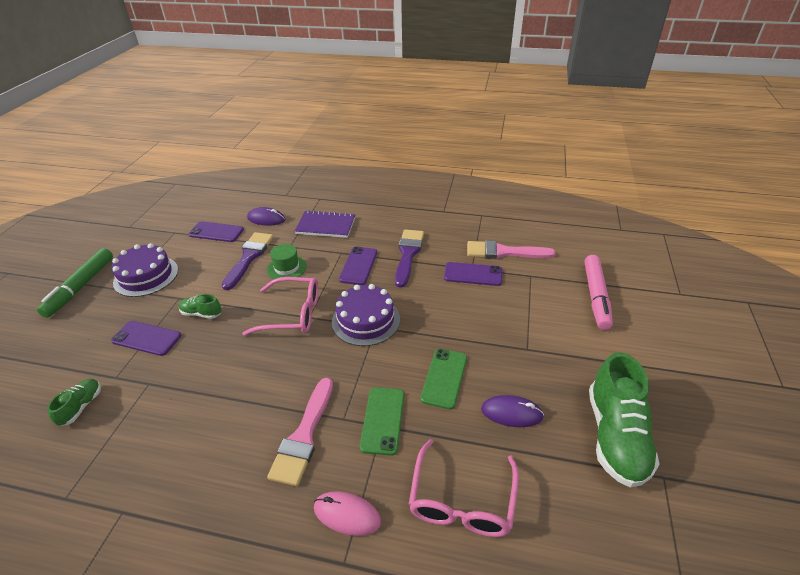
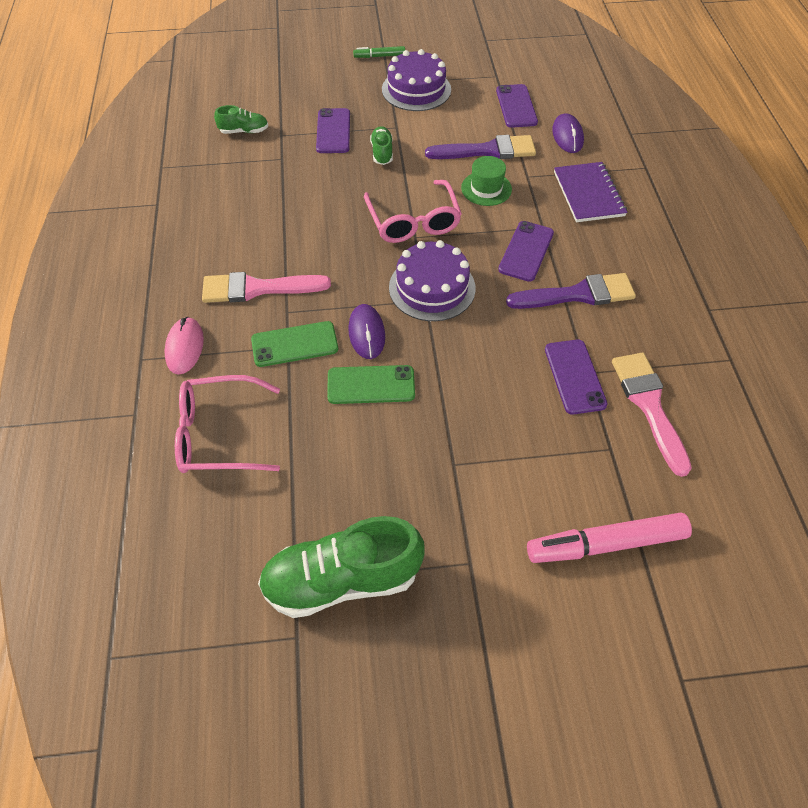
camera: 70 degrees right, 15 degrees up
green marker [37,248,113,318] -> green marker [353,46,405,58], size x0.52
purple phone [339,247,377,285] -> purple phone turned 60 degrees counterclockwise [498,221,554,282]
purple mouse [481,395,544,427] -> purple mouse moved to [348,304,385,359]

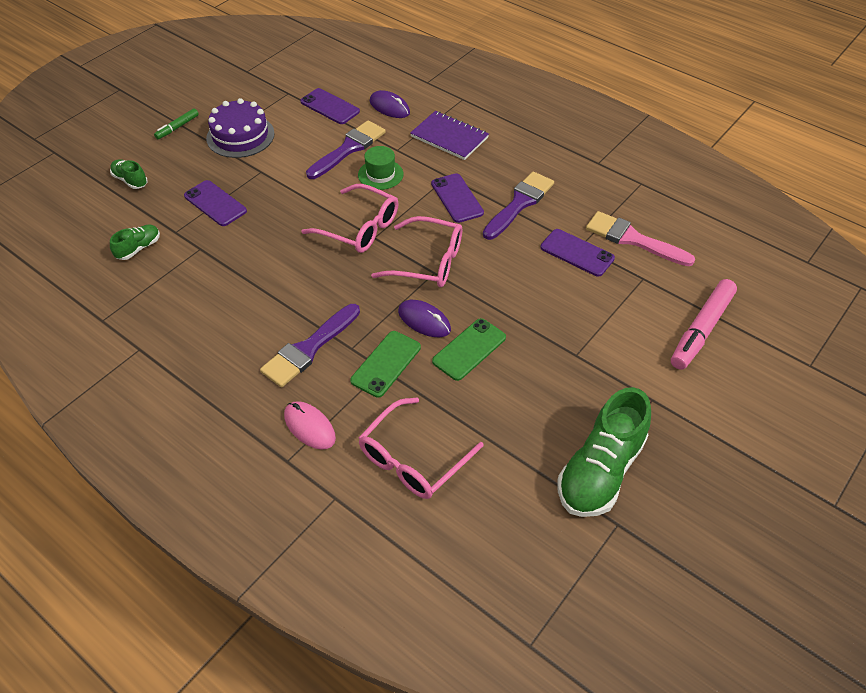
camera: 45 degrees left, 5 degrees down
pink brush [202,272,331,303] -> purple brush [260,304,360,387]
green shoe [370,126,393,165] -> green shoe moved to [110,159,148,189]
purple cake [389,240,476,321] -> pink glasses [371,216,462,287]

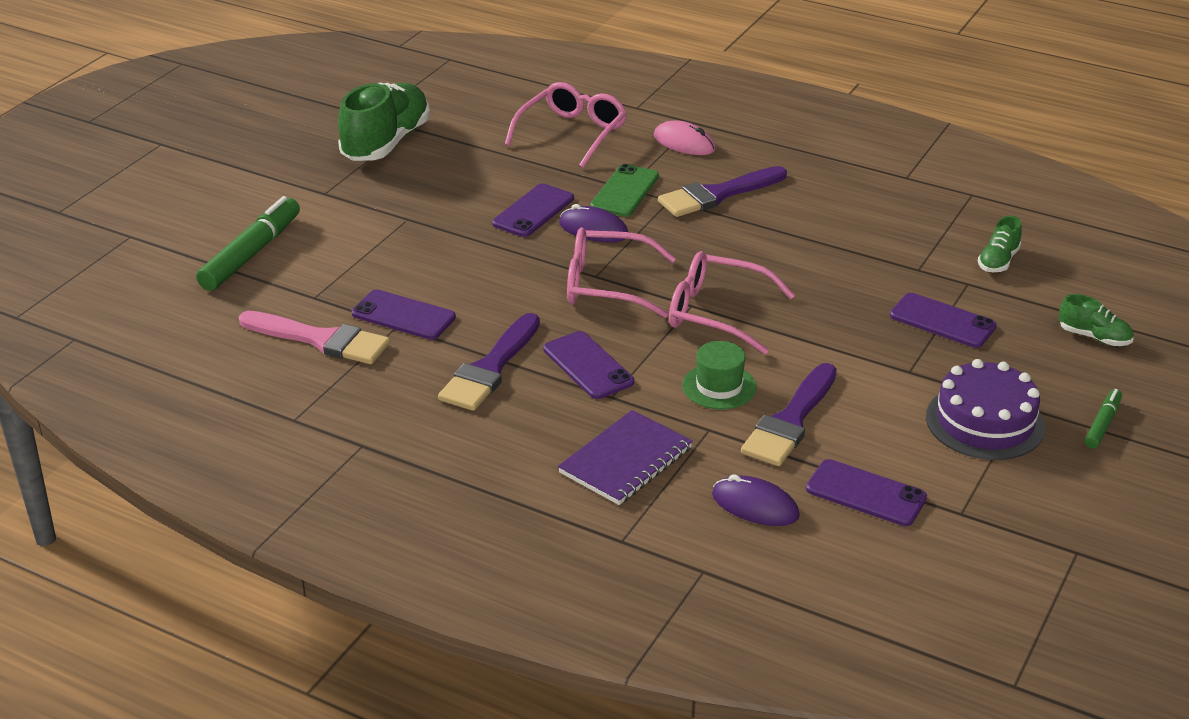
camera: 170 degrees right, 15 degrees down
purple brush [260,304,360,387] -> purple brush turned 150 degrees counterclockwise [658,166,787,217]
purple notebook [410,111,489,160] -> purple notebook turned 75 degrees counterclockwise [558,410,693,505]
green phone [432,318,506,381] -> purple phone [492,183,574,237]
pink marker [671,279,737,370] -> green marker [196,196,300,291]

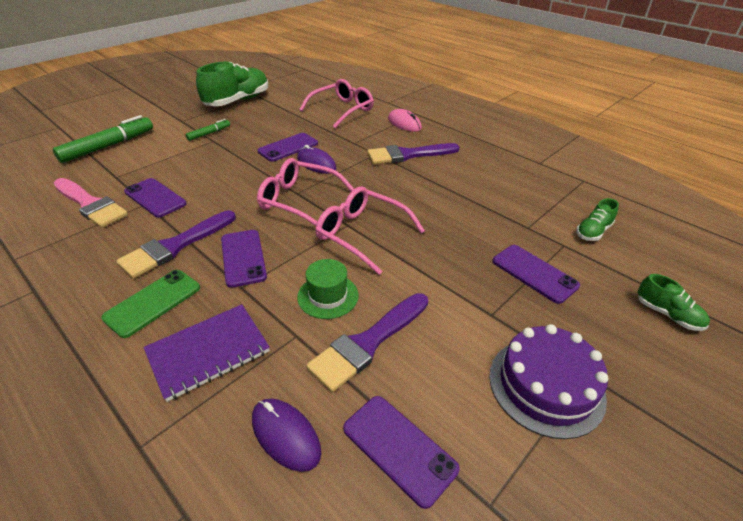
camera: 15 degrees right, 5 degrees up
green phone [590,164,659,217] -> green phone moved to [101,270,200,338]
green marker [1085,389,1122,449] -> green marker moved to [185,119,230,141]

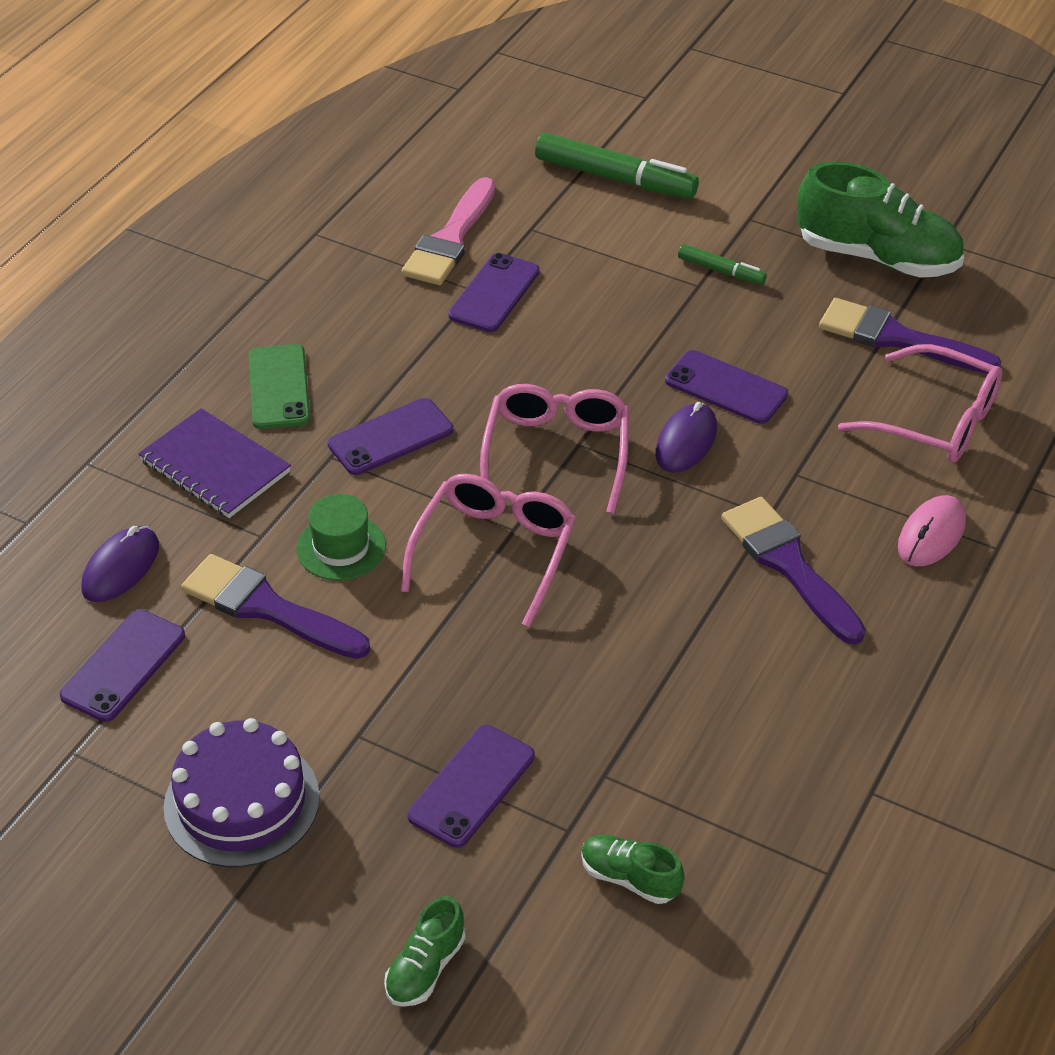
camera: 75 degrees right, 5 degrees up
green phone [101,270,200,338] -> green phone turned 60 degrees clockwise [249,344,310,429]
purple brush [116,210,236,278] -> purple brush moved to [819,298,1001,374]

